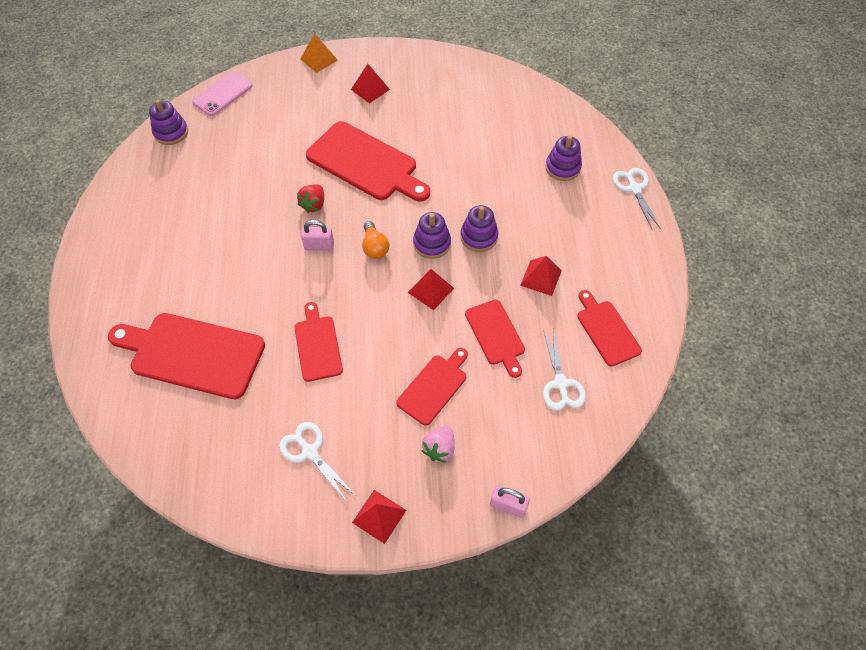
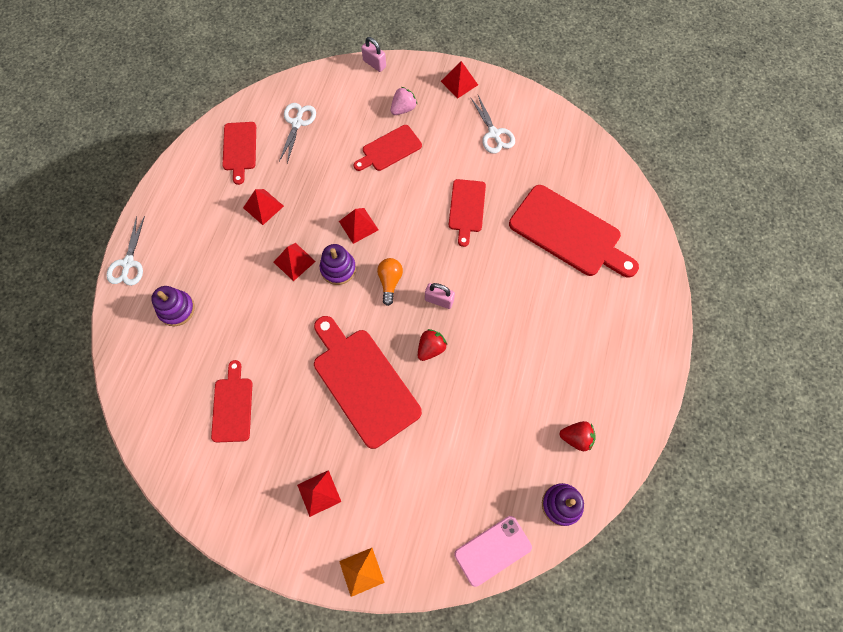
camera: 160 degrees left, 10 degrees up
purple stacking toy [461,205,498,252] -> red pyramid [274,243,316,281]
red cutting board [465,300,525,378] -> red cutting board moved to [211,360,252,442]
none -> red strawberry [559,421,596,451]

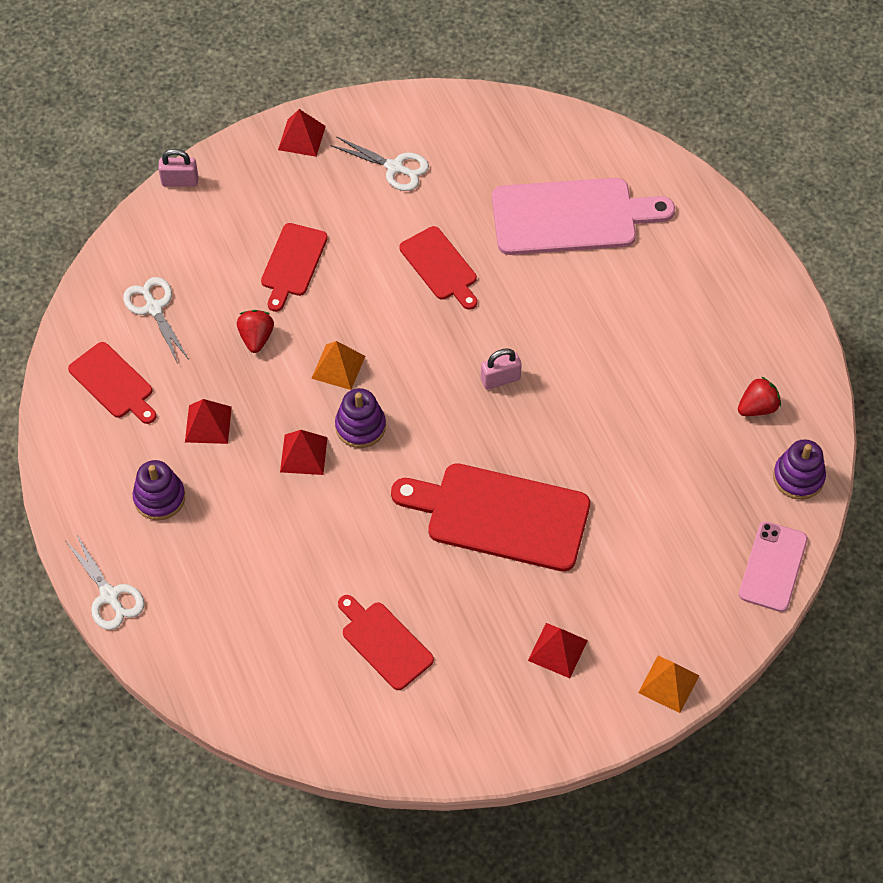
camera: 40 degrees left, 10 degrees down
purple stacking toy [151,286,195,326] -> purple stacking toy moved to [133,460,185,520]
red pyramid [339,208,378,244] -> orange pyramid [311,341,365,390]
orange light bulb [377,258,403,306] -> none
pink strawberry [391,87,417,115] -> none
red strawberry [418,329,447,361] -> red strawberry moved to [237,310,274,353]
red cutting board [509,185,639,277] -> pink cutting board [492,178,675,255]

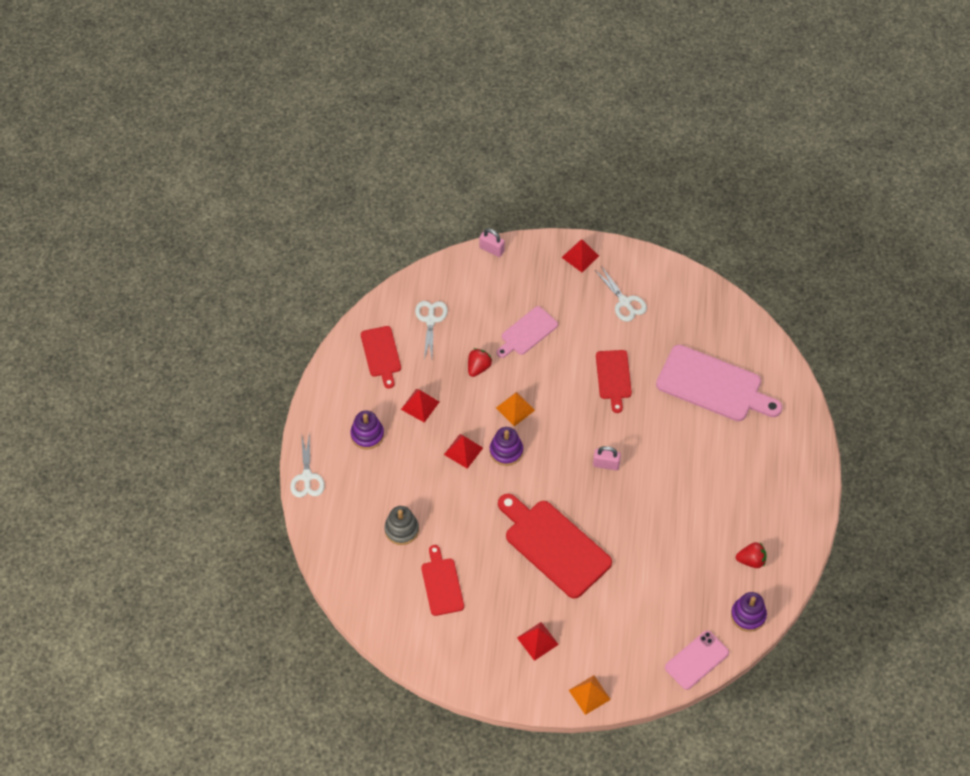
camera: 30 degrees right, 0 degrees up
red cutting board [261,223,328,312] -> pink cutting board [497,306,558,358]
none -> grey stacking toy [384,506,419,545]

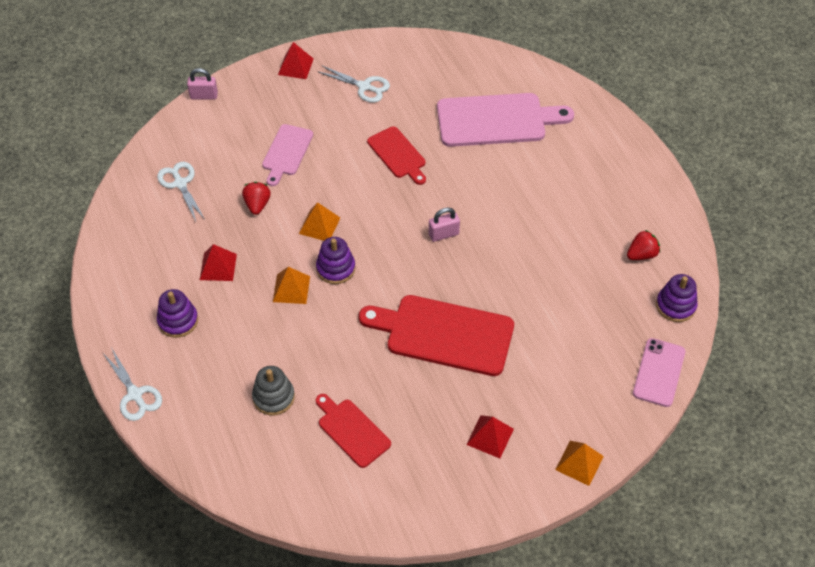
camera: 30 degrees left, 5 degrees down
red cutting board [361,326,401,389] -> none
red pyramid [444,434,483,469] -> orange pyramid [273,267,310,304]

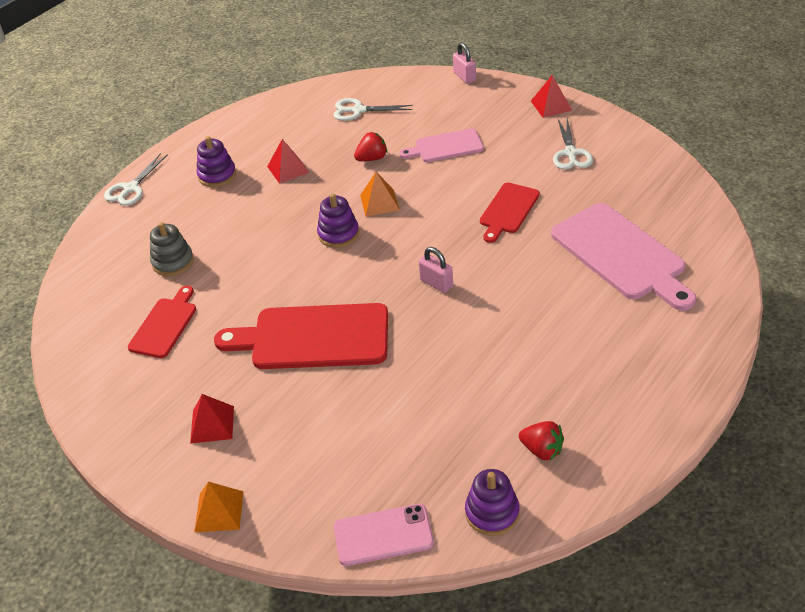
camera: 65 degrees right, 10 degrees down
white scissors [157,162,205,221] -> white scissors turned 120 degrees counterclockwise [333,98,413,121]
orange pyramid [273,267,310,304] -> none
red cutting board [359,295,514,376] -> red cutting board turned 75 degrees counterclockwise [214,303,388,369]

